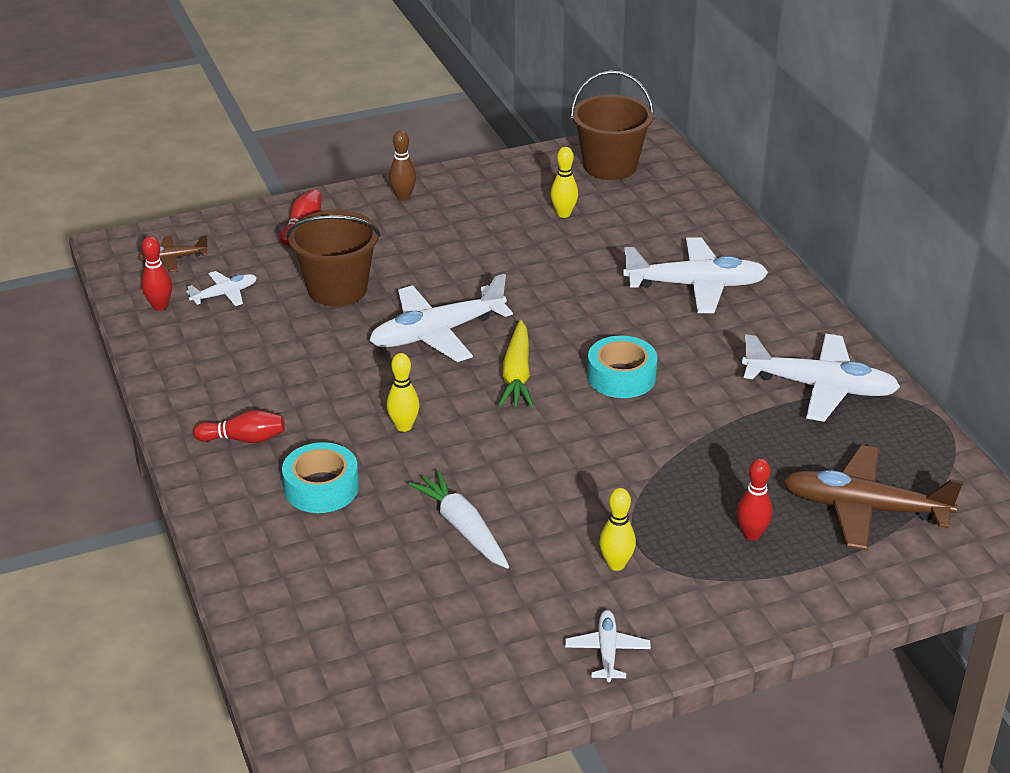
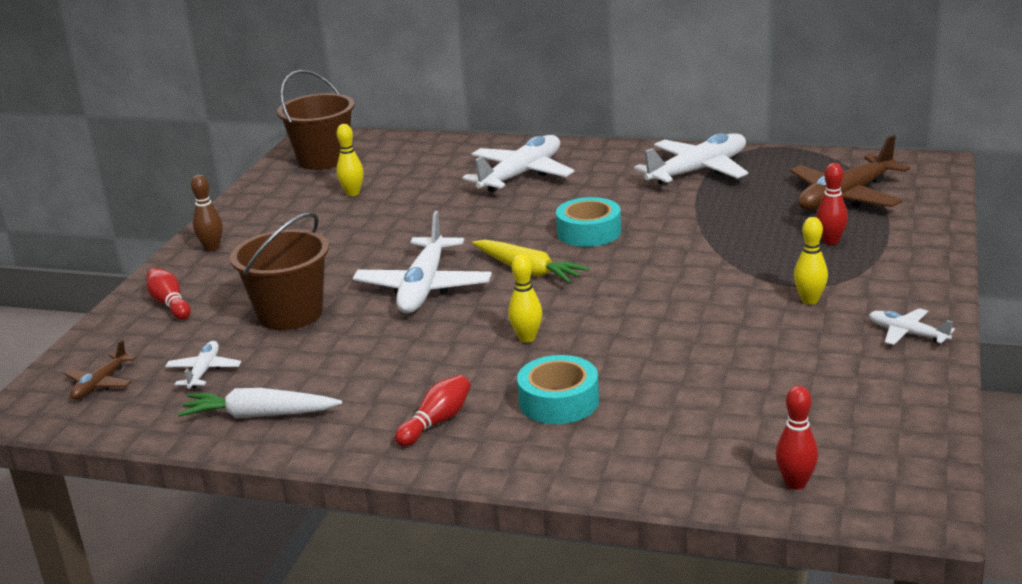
camera: 50 degrees left, 10 degrees down
red bowling pin [142,236,172,311] -> red bowling pin moved to [776,386,818,490]
white carrot [408,470,509,569] -> white carrot moved to [178,388,342,418]

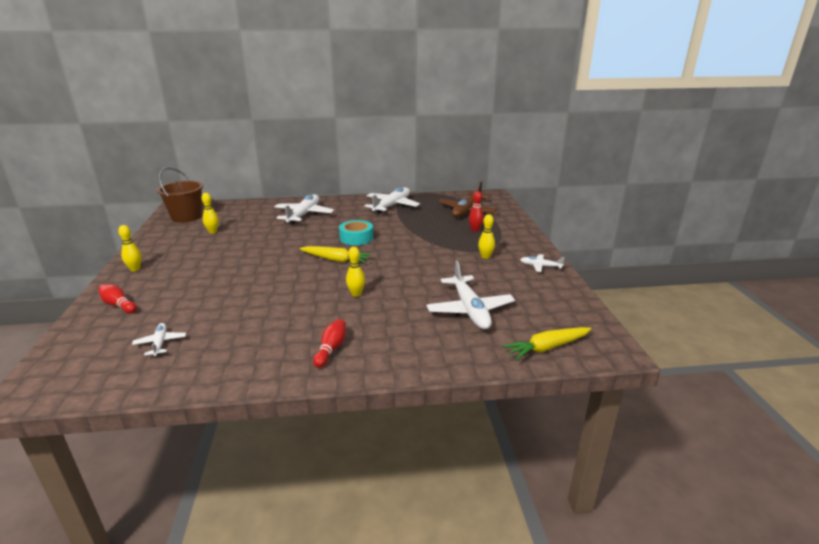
camera: 25 degrees left, 0 degrees up
brown plane [65,340,136,400] -> none
white carrot [178,388,342,418] -> none
brown bowling pin [191,175,223,251] -> yellow bowling pin [118,225,142,272]
brown bucket [230,212,329,330] -> none
white plane [353,211,492,314] -> white plane moved to [426,260,515,330]
turquoise tape [517,355,599,424] -> none
red bowling pin [776,386,818,490] -> yellow carrot [503,327,591,360]

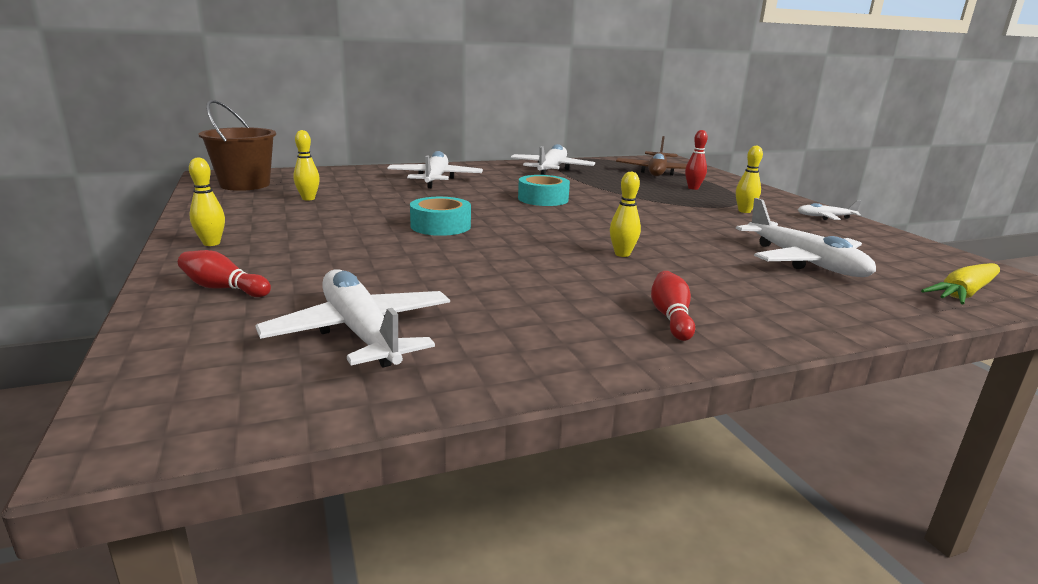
camera: 15 degrees left, 5 degrees down
white plane [132,323,186,356] -> white plane [255,269,450,367], size x1.99
yellow carrot [299,246,371,263] -> none
none -> turquoise tape [410,197,471,236]

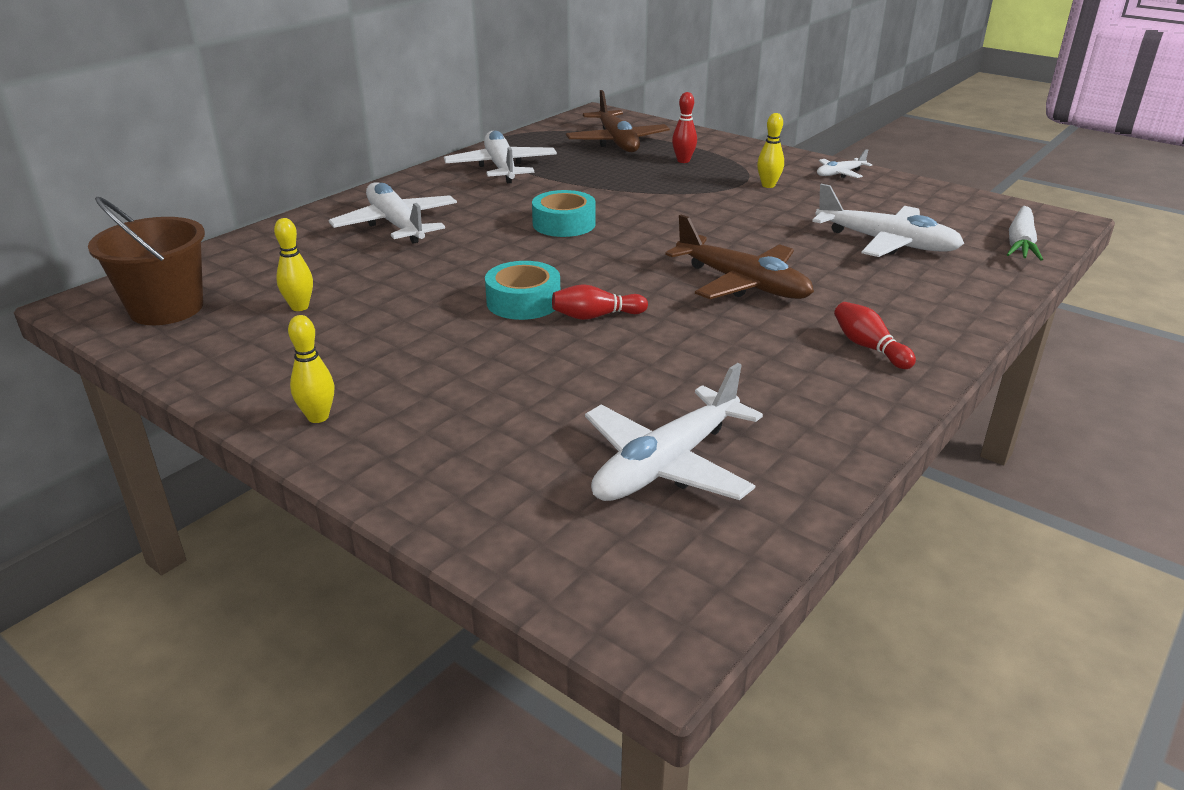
camera: 30 degrees left, 10 degrees up
red bowling pin [178,250,271,297] -> red bowling pin moved to [552,284,648,320]
white plane [255,269,450,367] -> white plane turned 75 degrees counterclockwise [585,363,763,501]
yellow bowling pin [610,171,641,257] -> brown plane [665,215,814,299]
yellow carrot [921,263,1000,304] -> white carrot [1007,206,1043,261]

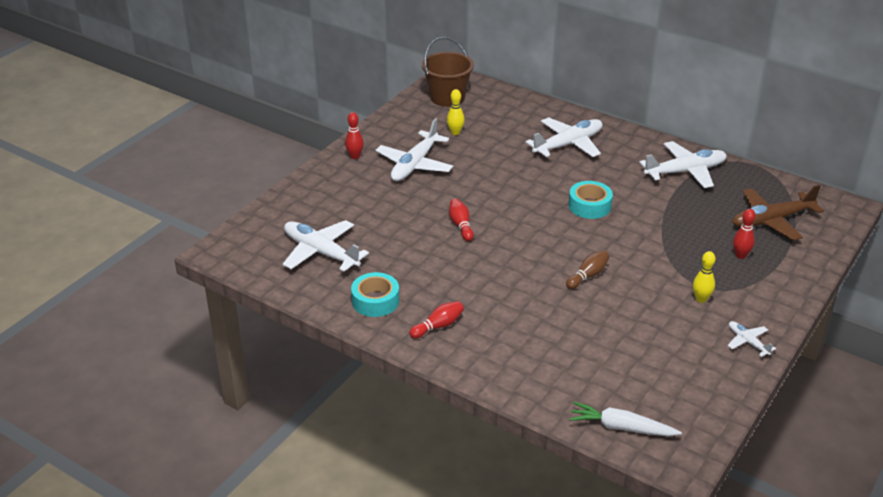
camera: 85 degrees right, 5 degrees up
yellow bowling pin [288,315,334,423] -> red bowling pin [345,112,364,159]
turquoise tape [485,261,560,320] -> turquoise tape moved to [351,272,399,317]
brown plane [665,215,814,299] -> none
white plane [812,184,964,257] -> white plane moved to [376,118,453,181]
none -> brown bowling pin [566,250,609,289]

